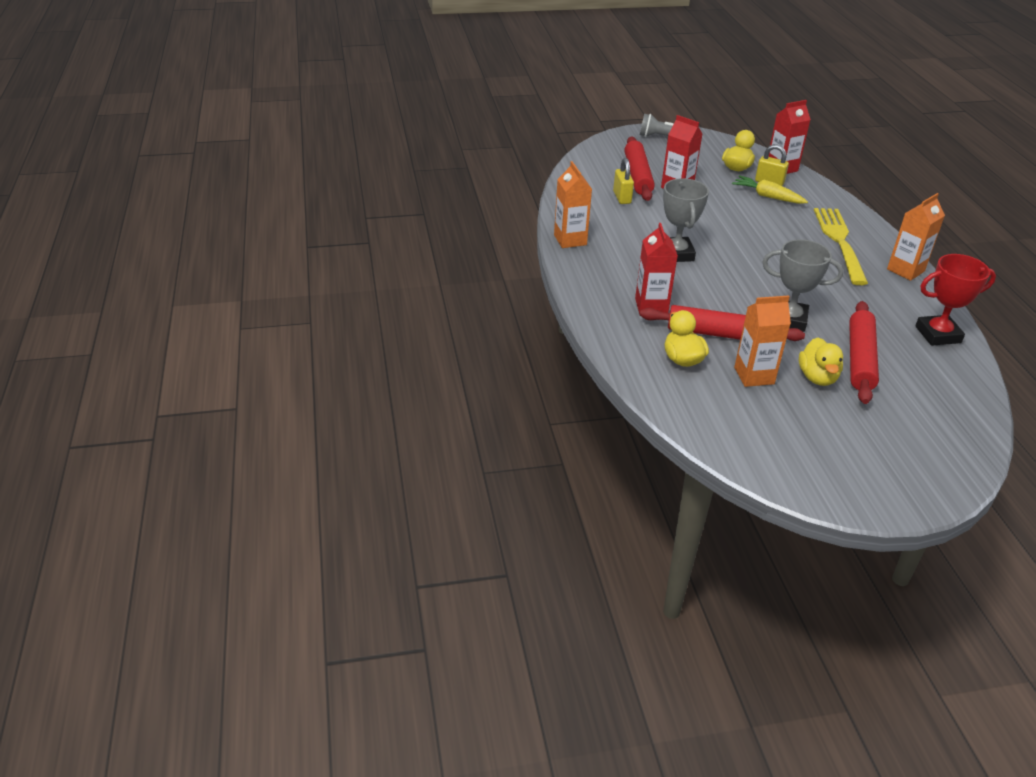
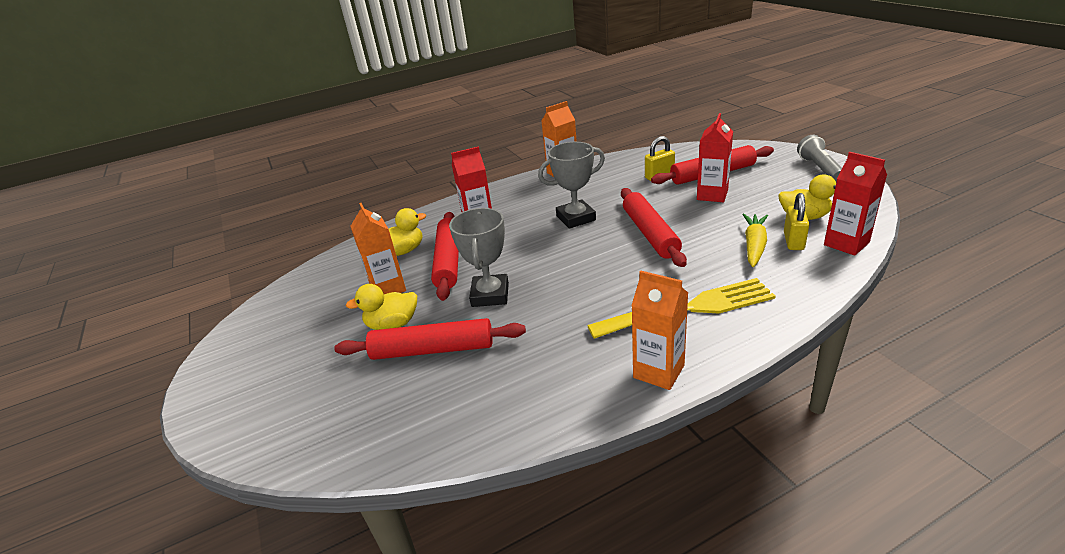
camera: 80 degrees right, 5 degrees down
red trophy [915,254,996,346] -> none
none -> red rolling pin [621,188,687,267]

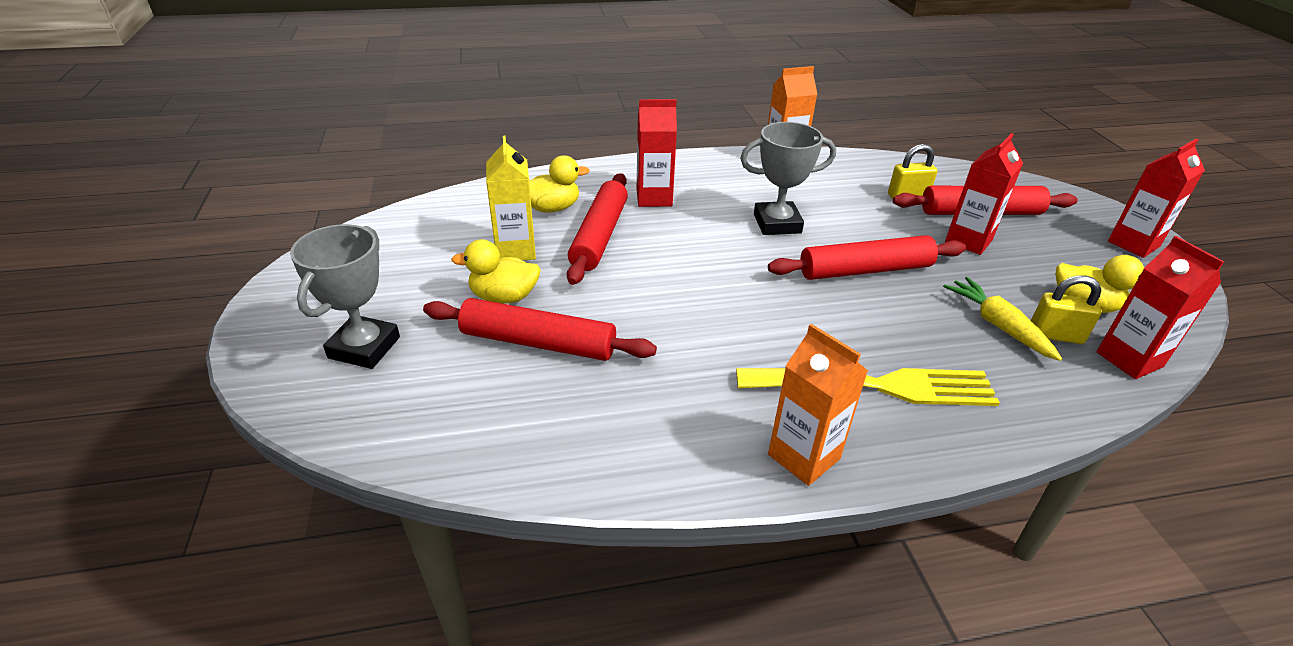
camera: 10 degrees right, 5 degrees up
orange carton [350,203,406,294] -> yellow carton [486,136,536,260]
grey trophy [449,208,509,307] -> grey trophy moved to [290,224,400,369]
red rolling pin [621,188,687,267] -> red rolling pin turned 75 degrees clockwise [768,235,966,280]
yellow carrot [742,214,768,267] -> yellow carrot turned 60 degrees counterclockwise [943,277,1062,361]
yellow padlock [784,193,809,250] -> yellow padlock turned 75 degrees clockwise [1031,275,1102,344]
grey flashlight [797,135,842,182] -> red carton [1108,139,1205,258]

